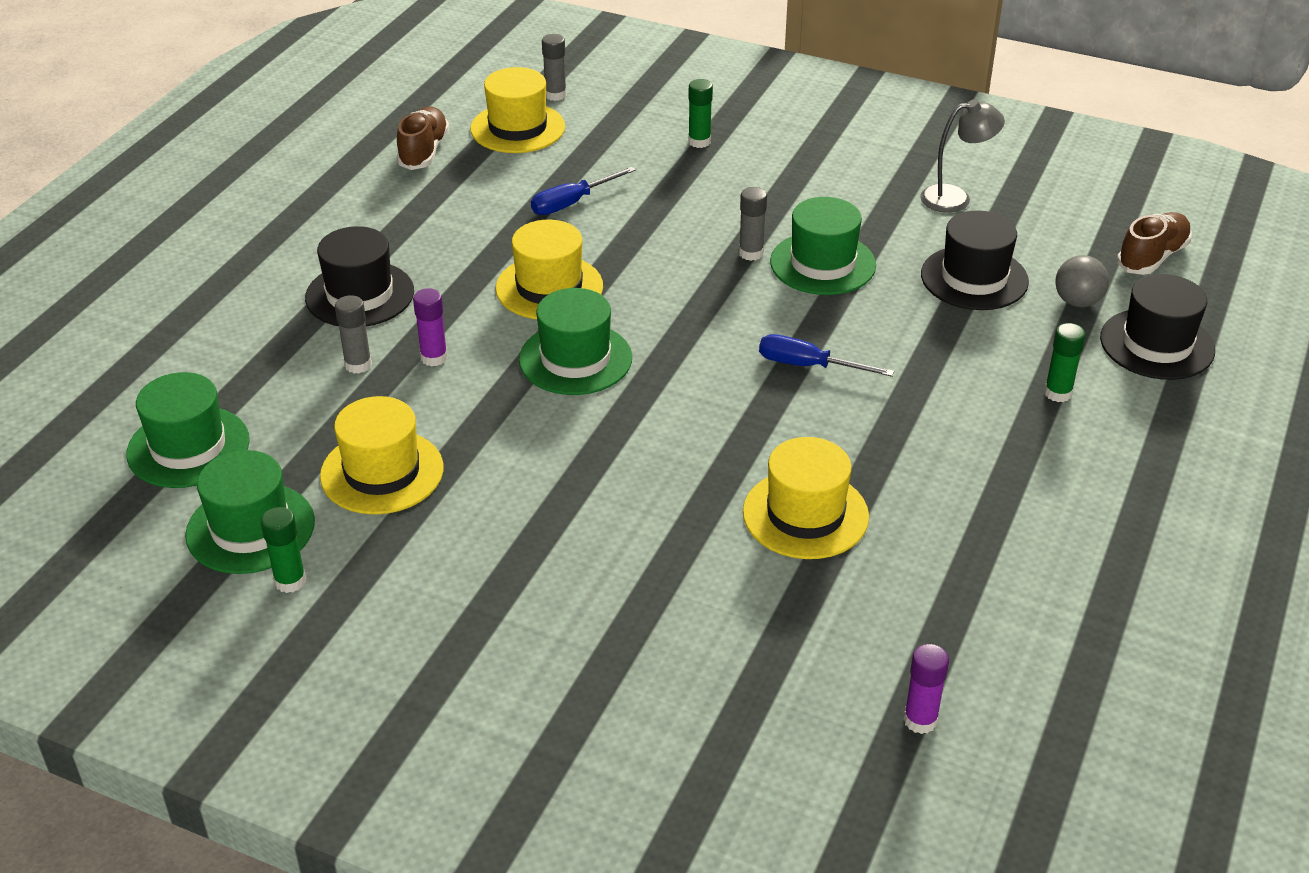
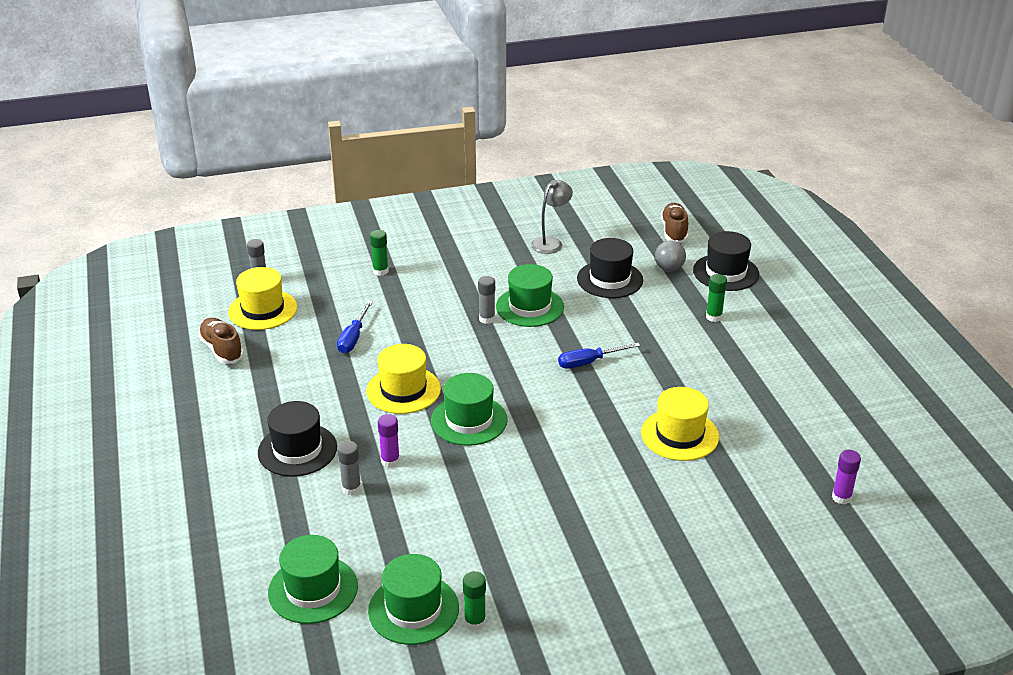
camera: 40 degrees left, 5 degrees down
yellow hat [320,396,443,515] -> none

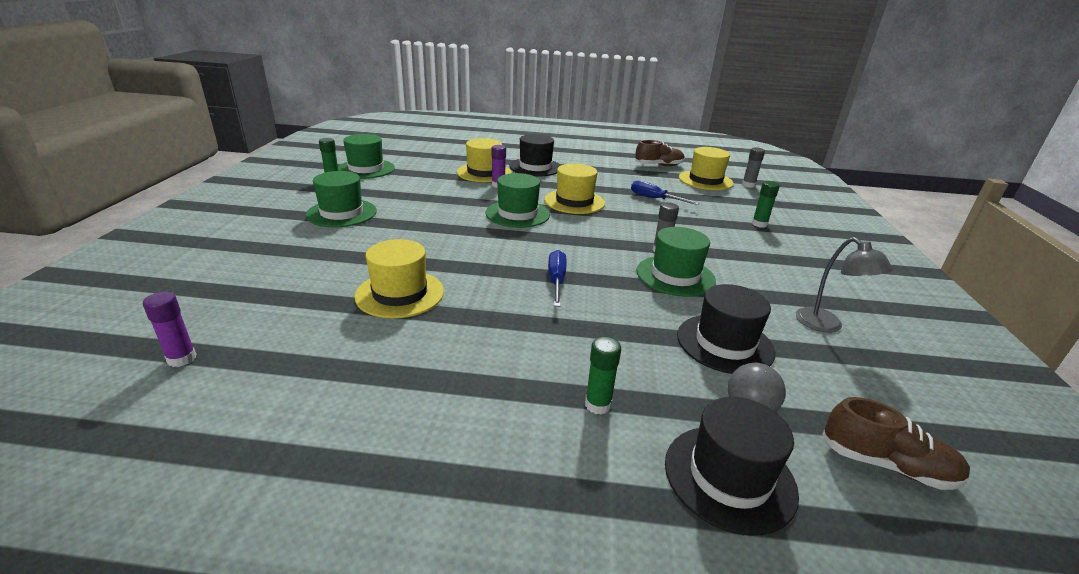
camera: 110 degrees right, 5 degrees down
green hat [268,535,358,624] -> green hat moved to [306,171,377,227]
grey glue stick [337,441,361,495] -> yellow hat [457,138,512,183]

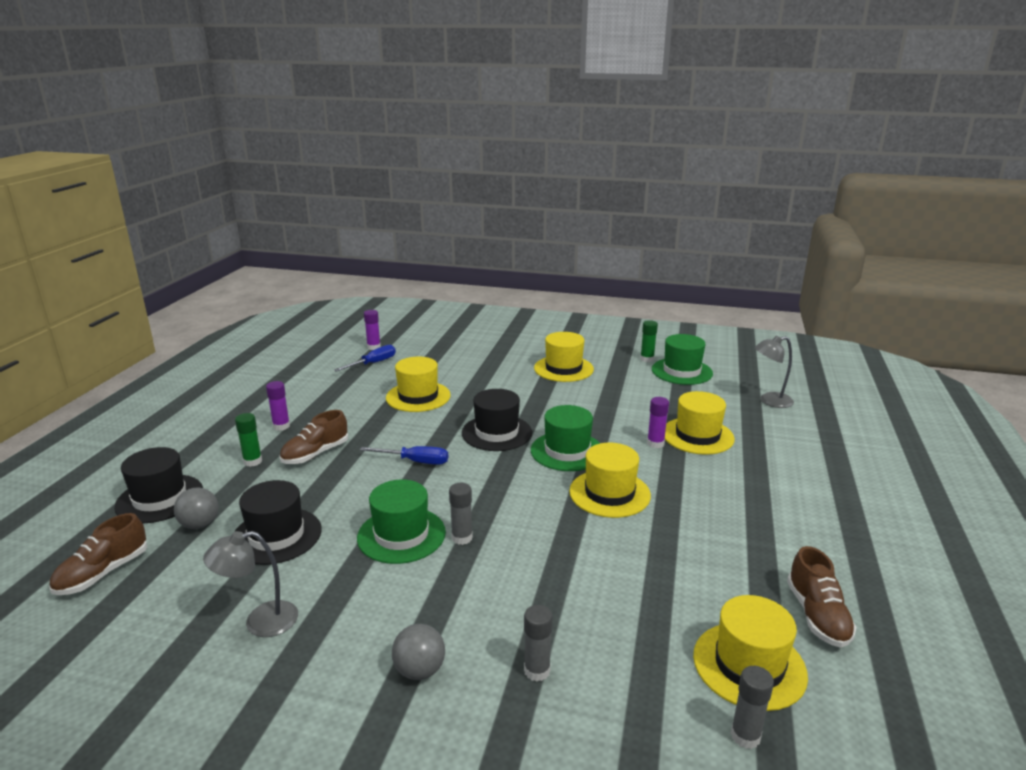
camera: 100 degrees right, 5 degrees down
green hat [306,171,377,227] -> yellow hat [534,332,594,382]
black hat [509,134,561,176] -> black hat moved to [462,389,532,451]
blue screwdriver [631,180,699,205] -> blue screwdriver moved to [334,345,396,372]
green glue stick [752,181,780,228] -> grey glue stick [524,605,552,681]
none -> purple glue stick [266,381,290,431]
none -> brown shoe [279,410,348,464]
none -> grey ball [392,624,445,680]
none -> grey lamp [754,336,794,408]

